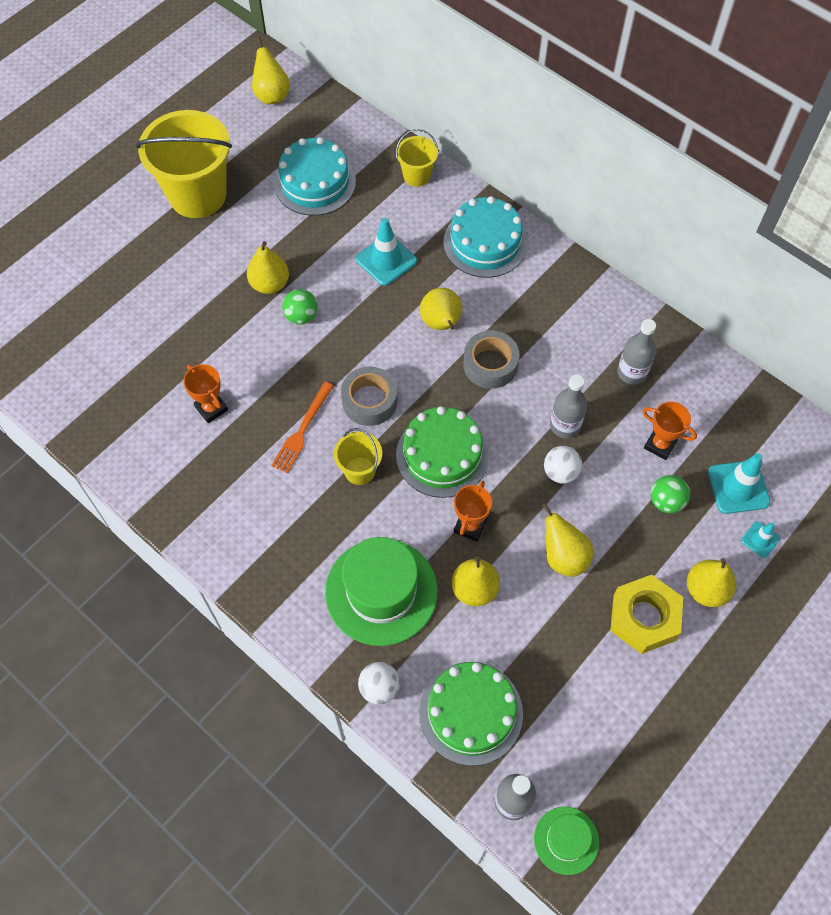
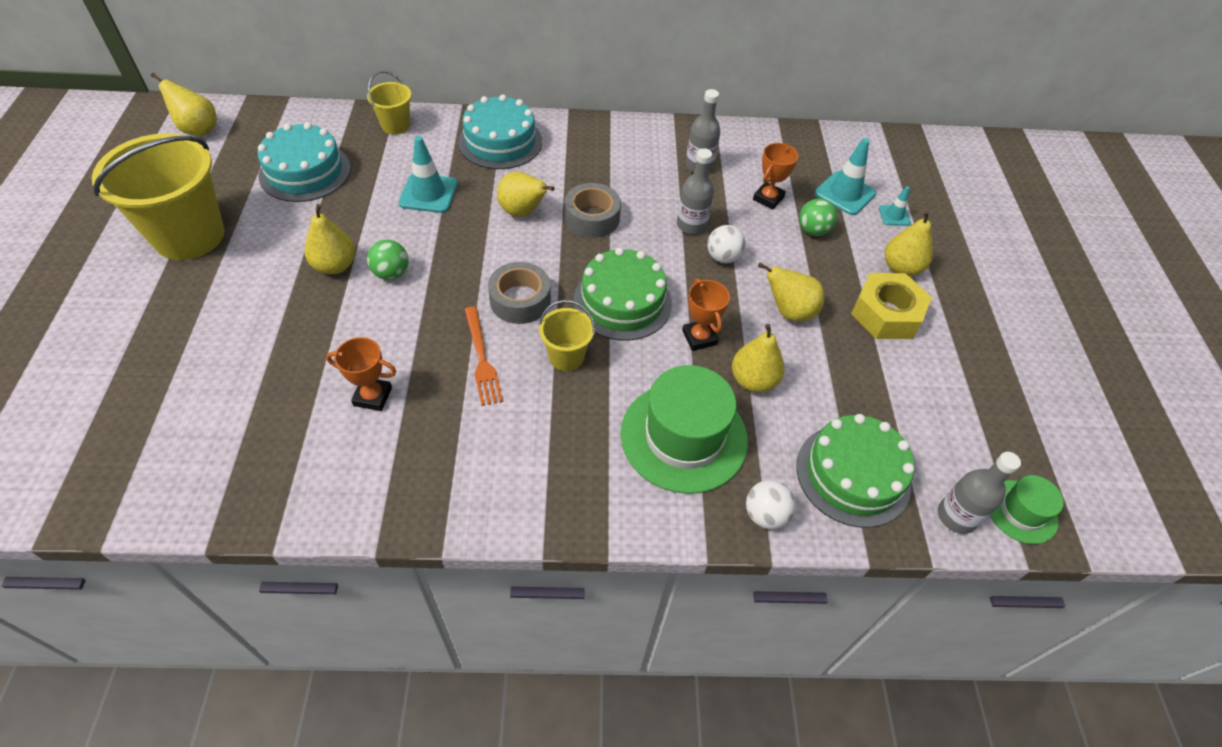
camera: 45 degrees left, 10 degrees down
orange trophy [643,402,697,460] -> orange trophy turned 45 degrees counterclockwise [753,143,799,209]

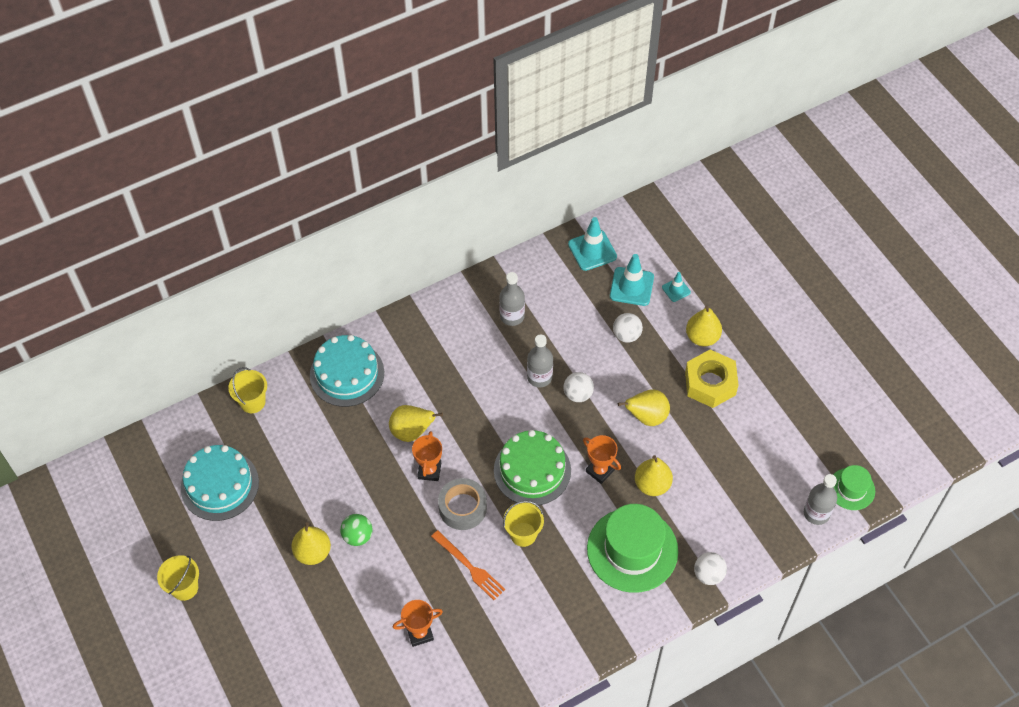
camera: 25 degrees left, 5 degrees up
yellow bucket [92,133,224,260] -> yellow bucket [157,555,199,601], size x0.48
yellow pear [151,73,217,136] -> none
turquoise traffic cone [399,136,458,213] -> turquoise traffic cone moved to [568,217,617,271]
grey tape [565,183,621,238] -> none
orange trophy [753,143,799,209] -> orange trophy moved to [412,431,442,481]
green cake [796,414,914,528] -> none
green ball [799,199,837,236] -> white ball [613,313,643,343]

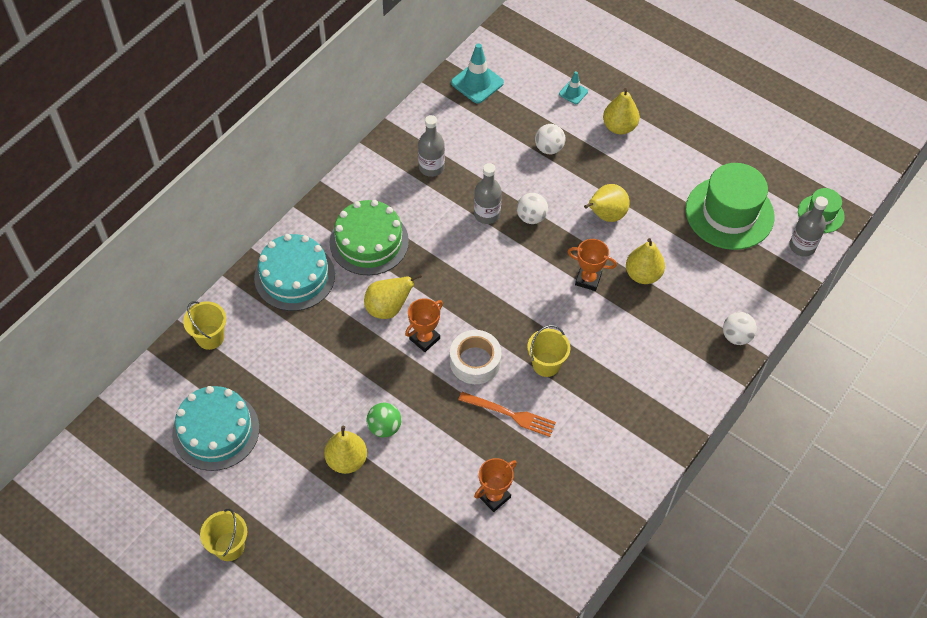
camera: 25 degrees left, 0 degrees up
orange trophy [412,431,442,481] -> orange trophy turned 60 degrees clockwise [405,298,443,352]
grey tape [438,478,487,530] -> white tape [450,330,501,384]
green cake [494,430,571,505] -> green cake moved to [330,200,409,275]
green hat [587,504,678,593] -> green hat moved to [685,163,775,250]
turquoise traffic cone [610,254,654,306] -> none
yellow nut [685,350,738,408] -> none

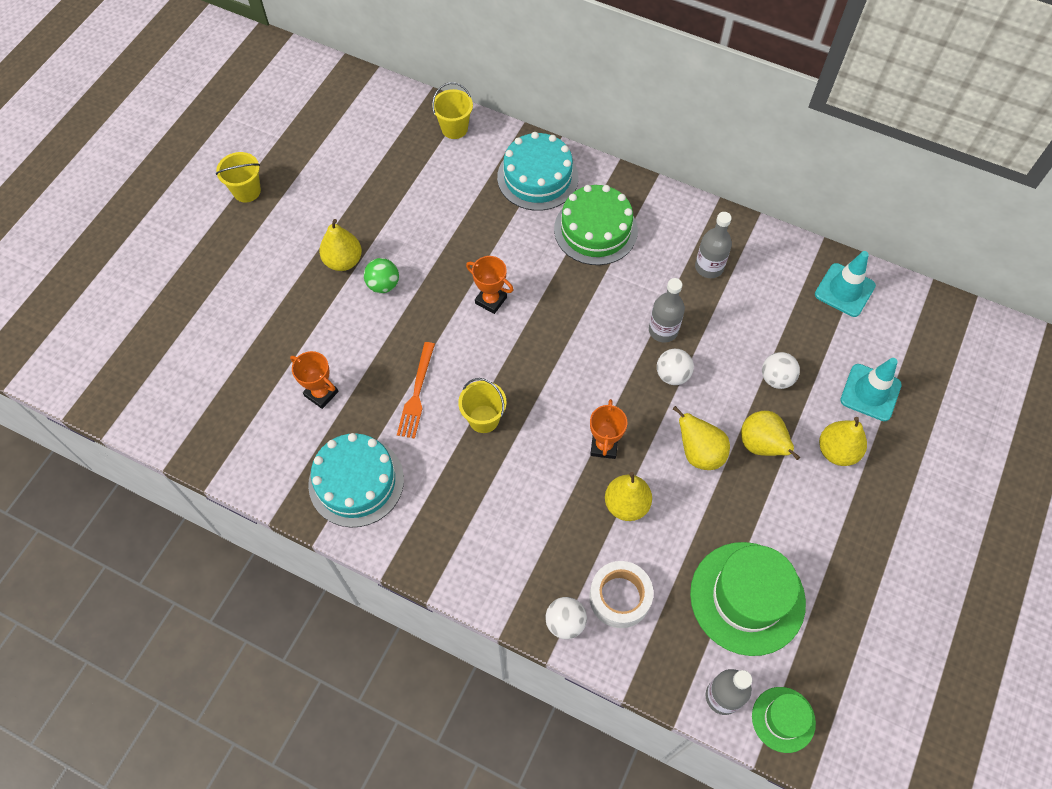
camera: 80 degrees right, 5 degrees up
turquoise cake [172,386,259,471] -> turquoise cake moved to [308,433,404,527]
yellow pear [364,274,422,319] -> yellow pear moved to [741,411,800,460]
white tape [450,330,501,384] -> white tape moved to [589,561,654,628]
turquoise traffic cone [559,71,588,104] -> turquoise traffic cone [840,358,902,421], size x1.79

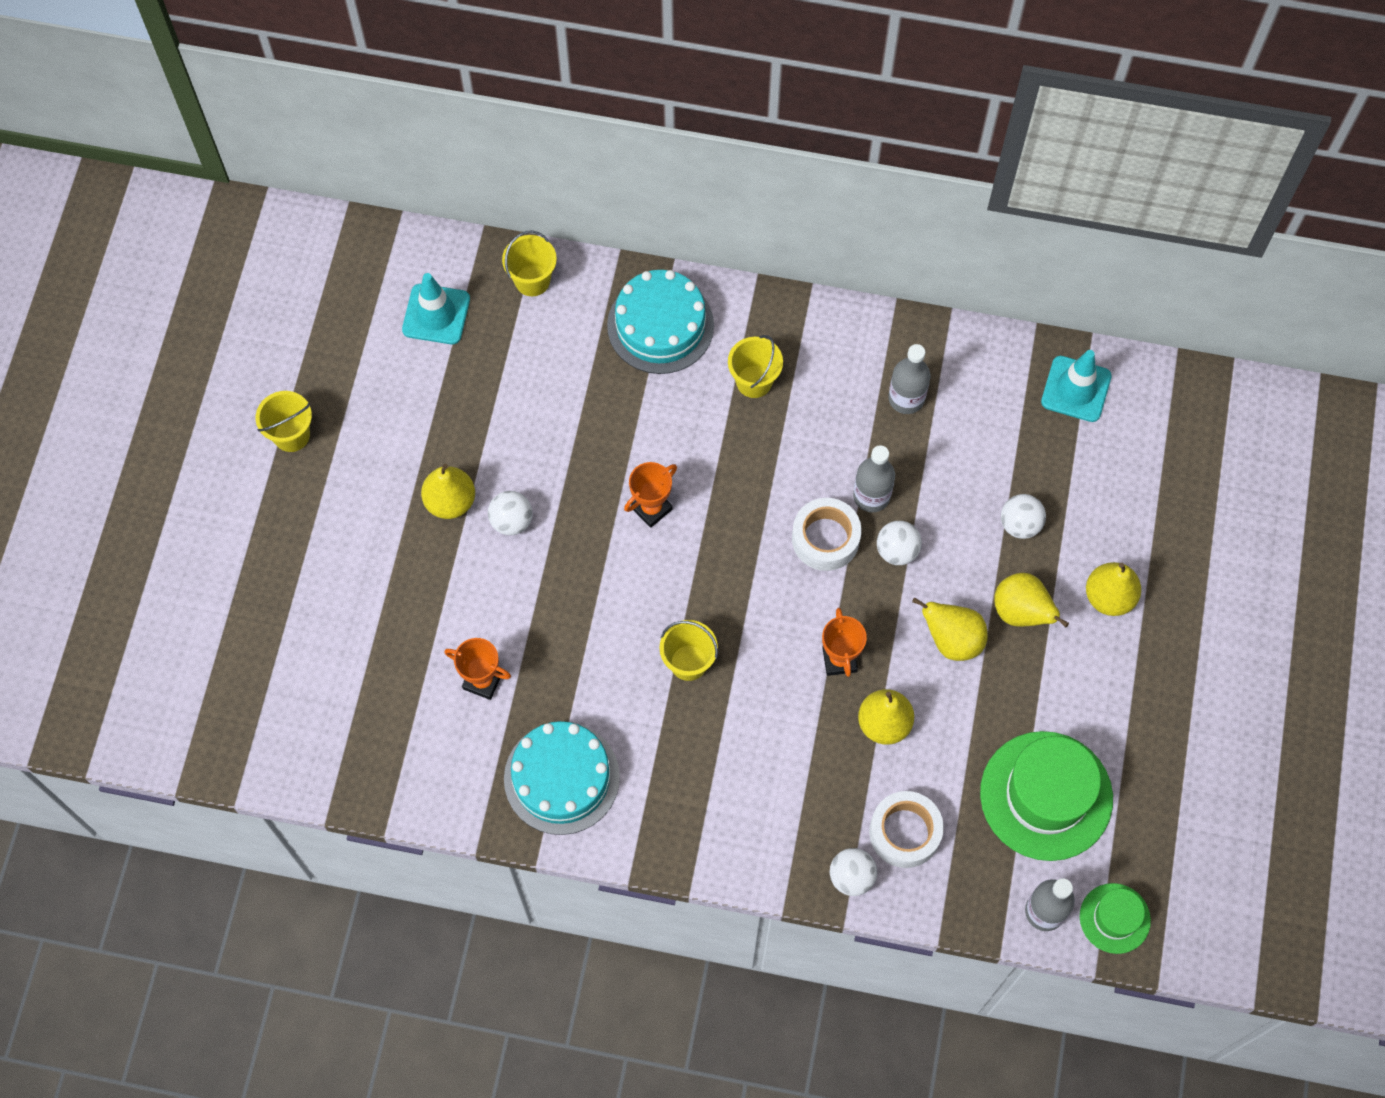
camera: 15 degrees left, 5 degrees up
green ball [364,258,399,293] -> white ball [488,491,533,535]
orange fork [397,342,435,439] -> none
orange trophy [466,256,514,314] -> orange trophy turned 60 degrees counterclockwise [624,462,677,528]
green cake [554,185,638,265] -> yellow bucket [728,335,783,398]
turquoise traffic cone [840,358,902,421] -> turquoise traffic cone moved to [402,273,470,344]
none -> white tape [792,498,862,571]

